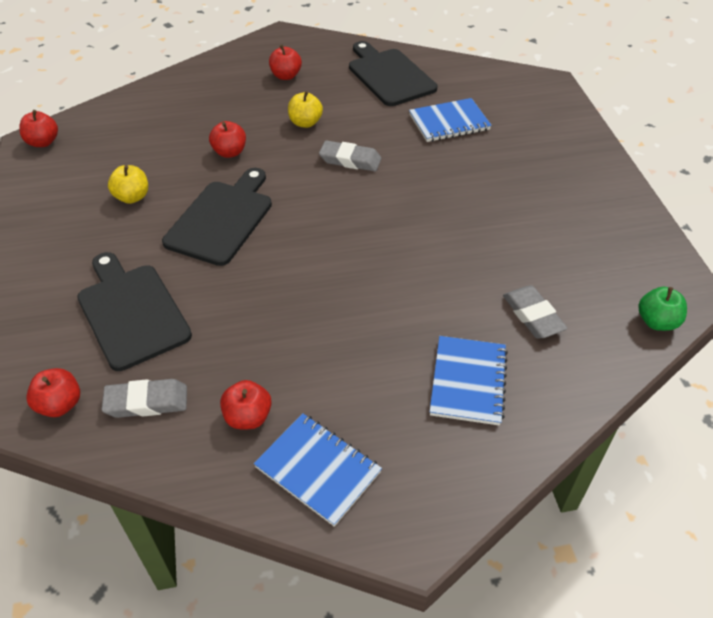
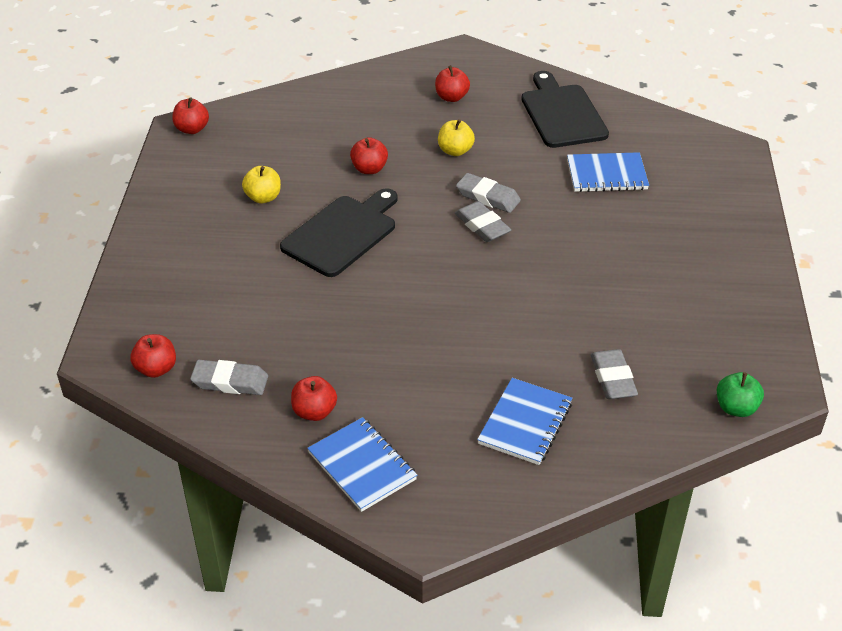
camera: 15 degrees right, 5 degrees down
black cutting board [77,252,192,371] -> none
none -> grey eraser [455,201,511,242]

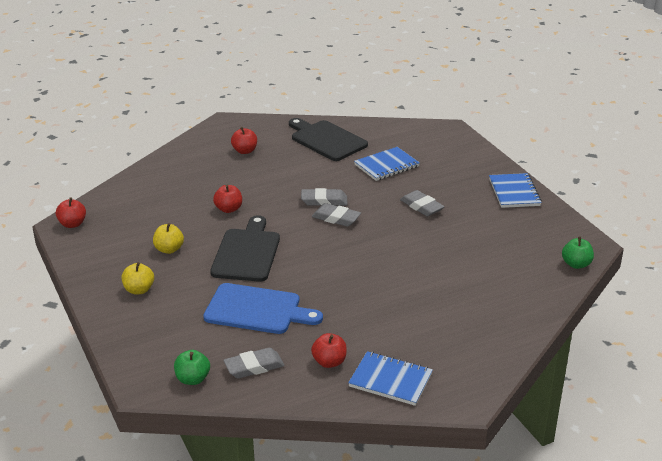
camera: 30 degrees left, 10 degrees down
red apple [130,334,176,378] -> green apple [174,350,210,385]
yellow apple [438,119,475,156] -> yellow apple moved to [121,262,154,294]
blue notebook [477,378,572,465] -> blue notebook moved to [489,173,542,208]
grey eraser [591,349,638,399] -> grey eraser moved to [400,190,445,216]
none -> blue cutting board [203,283,323,334]

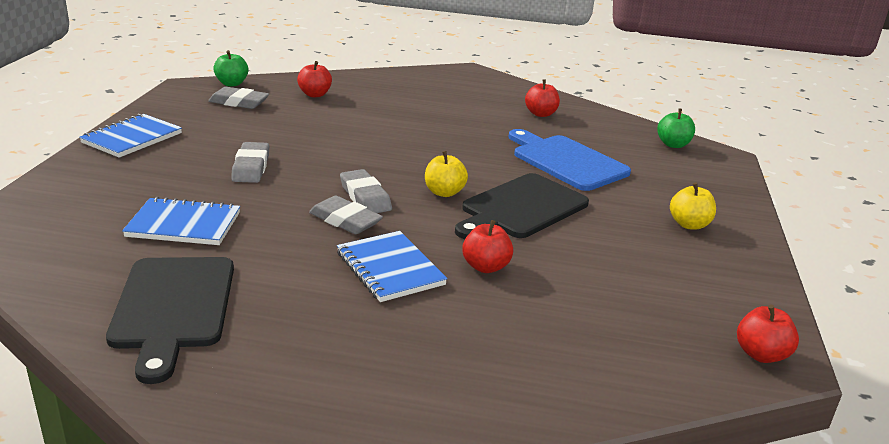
camera: 145 degrees left, 5 degrees down
yellow apple [153,223,184,254] -> yellow apple moved to [425,151,468,197]
grey eraser [223,348,285,378] -> grey eraser moved to [208,87,269,109]
red apple [231,127,257,154] -> red apple moved to [297,61,332,97]
blue notebook [348,351,433,406] -> blue notebook moved to [337,231,447,302]

